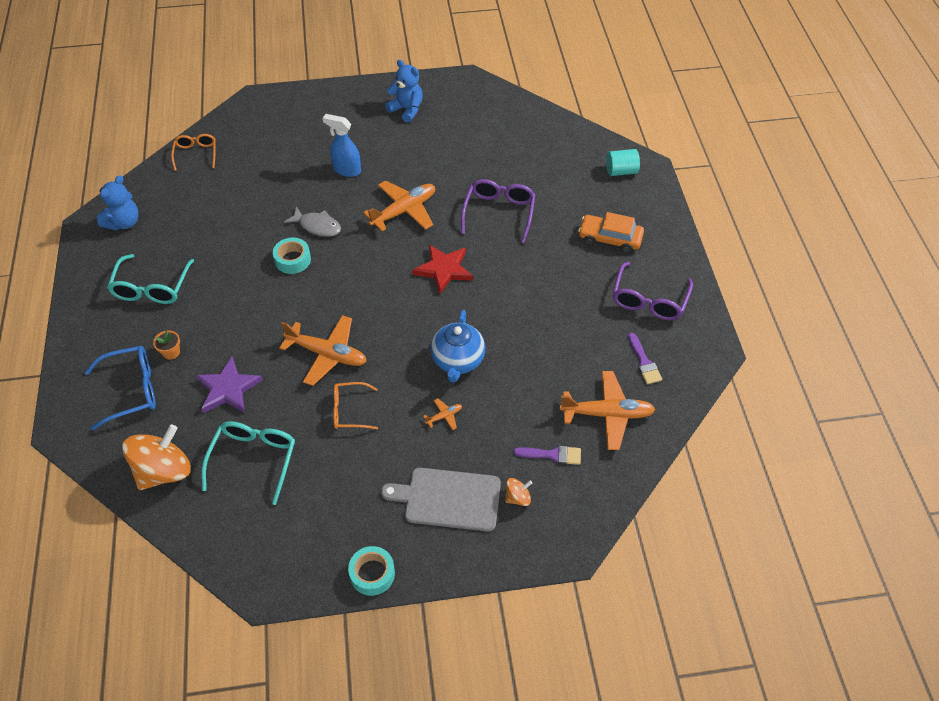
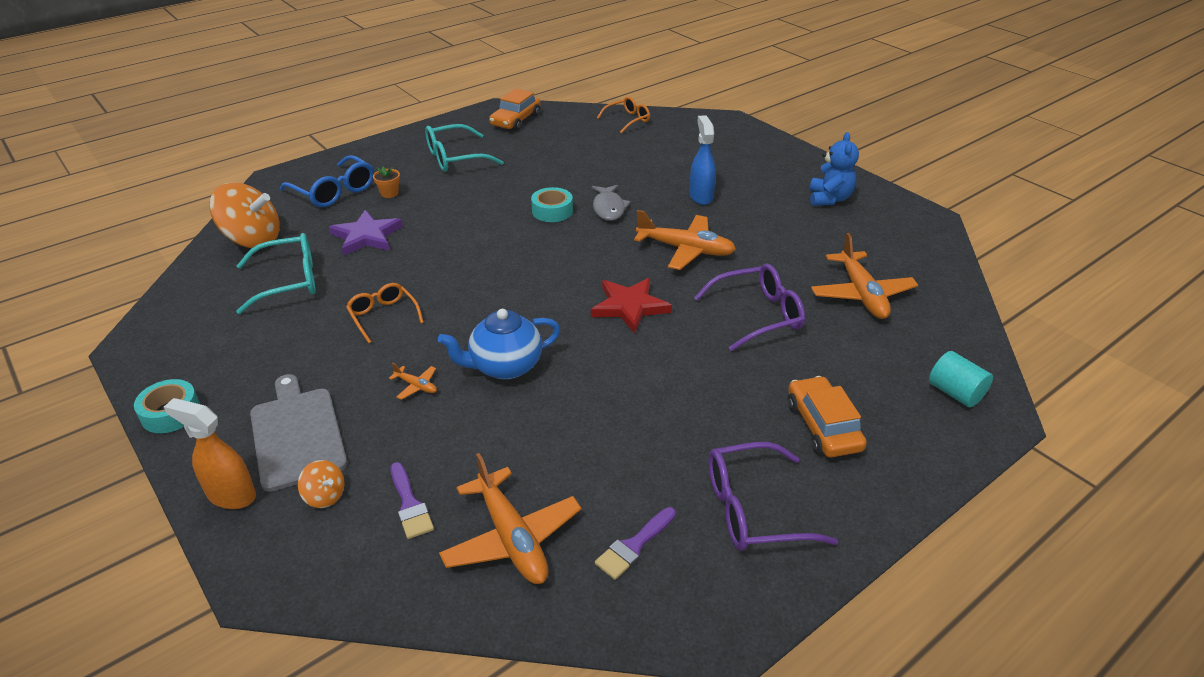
camera: 60 degrees right, 15 degrees down
blue teddy bear [97,175,139,231] -> orange car [489,89,541,131]
orange plane [279,315,367,386] -> orange plane moved to [811,233,918,319]
none -> orange spray bottle [164,398,256,509]

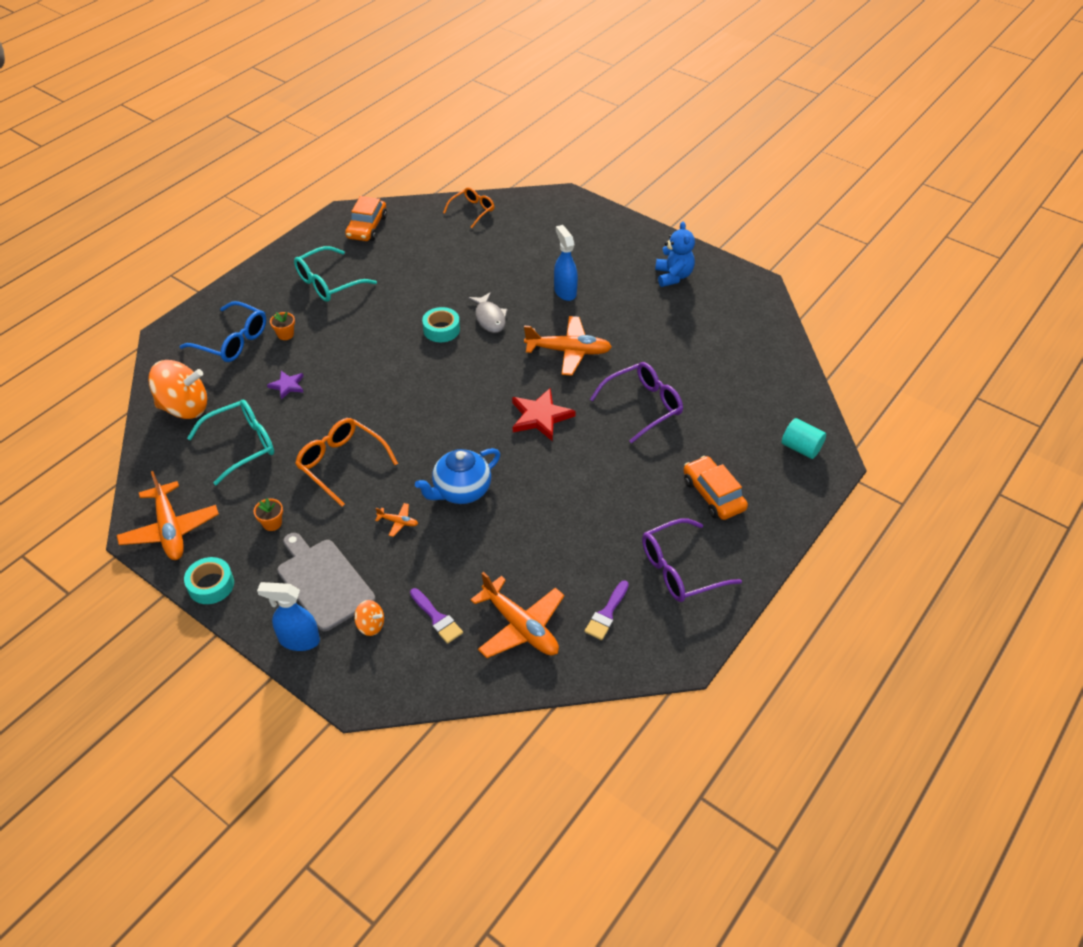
camera: 15 degrees left, 10 degrees up
orange spray bottle [164,398,256,509] -> blue spray bottle [257,582,320,651]
purple star [329,210,403,256] -> purple star [267,371,304,400], size x0.58
orange glasses [346,283,424,343] -> orange glasses [295,418,398,507], size x1.53
orange plane [811,233,918,319] -> orange plane moved to [117,471,219,560]
none -> orange flower pot [253,498,283,531]

